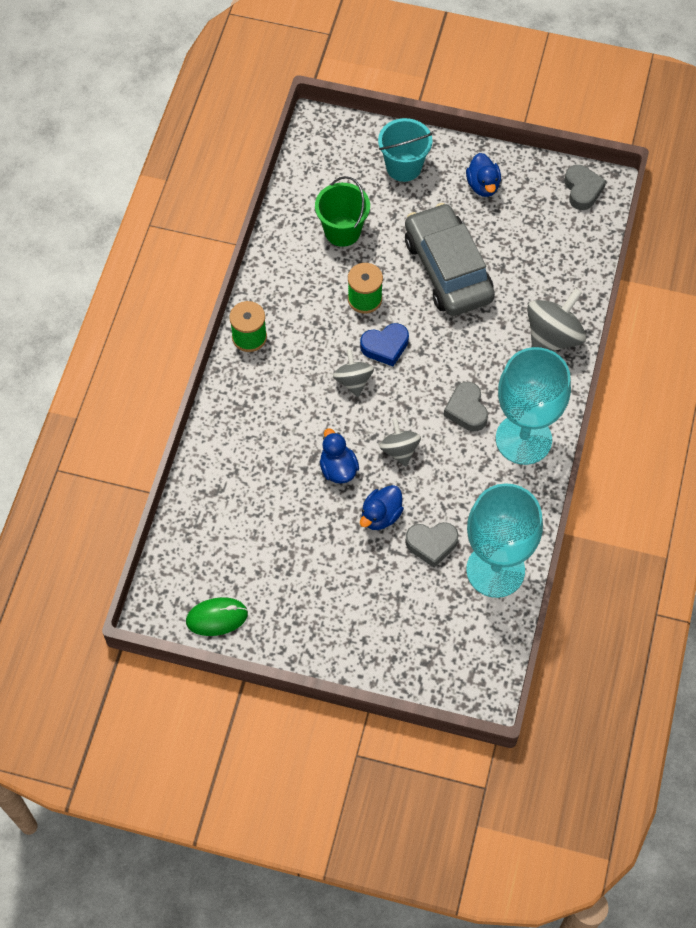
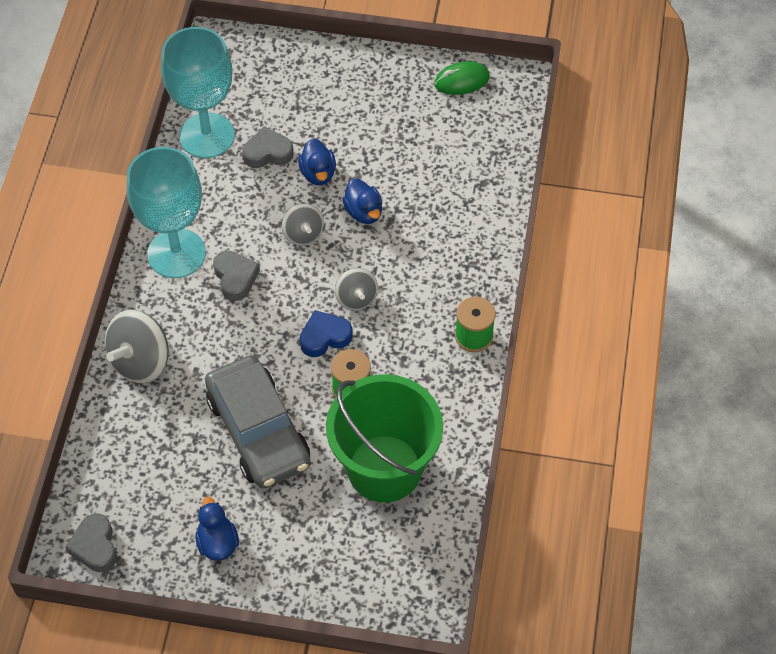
camera: 175 degrees right, 5 degrees down
green bucket [315,176,370,247] -> green bucket [326,374,443,503], size x1.74
blue duck [360,485,404,530] -> blue duck turned 135 degrees clockwise [298,139,336,185]
turquoise bucket [378,118,433,182] -> none

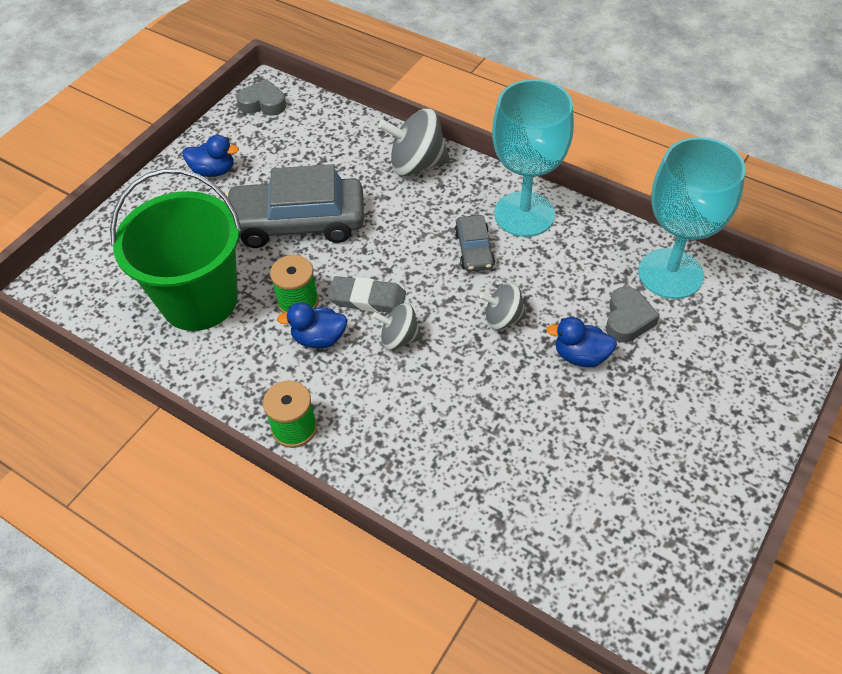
camera: 115 degrees right, 5 degrees down
grey spinning top [105,310,169,383] -> grey spinning top turned 60 degrees counterclockwise [379,109,450,176]
grey heart [213,251,260,301] -> grey car [454,215,495,272]
blue heart [300,310,353,357] -> grey eraser [328,276,406,313]
blue duck [342,178,382,224] -> blue duck moved to [277,302,348,349]
green mouse [434,61,490,95] -> none

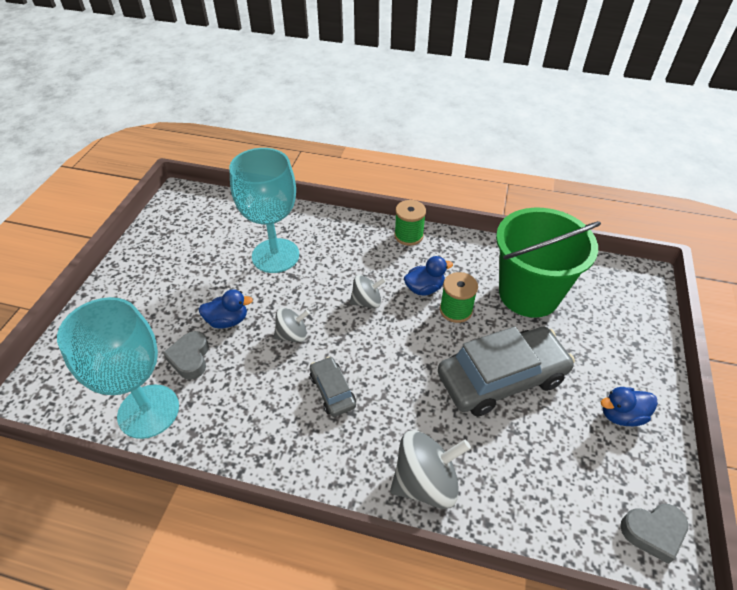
camera: 160 degrees right, 5 degrees down
grey eraser [328,276,406,313] -> none
turquoise goblet [492,79,574,237] -> turquoise goblet moved to [229,148,299,273]

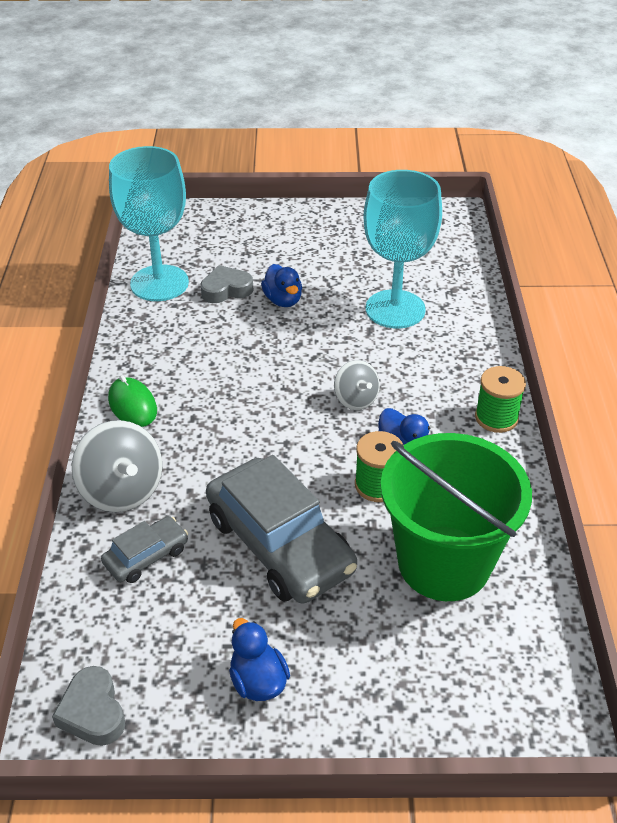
camera: 75 degrees right, 5 degrees down
grey spinning top [274,308,310,343] -> none
grey car [310,357,356,417] -> grey car moved to [101,516,188,583]
none -> green mouse [108,375,157,427]

